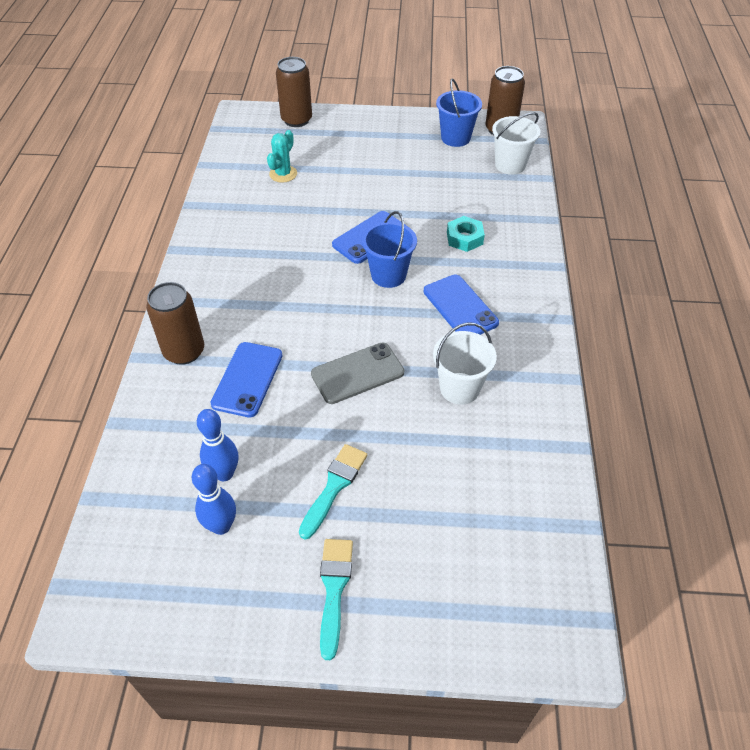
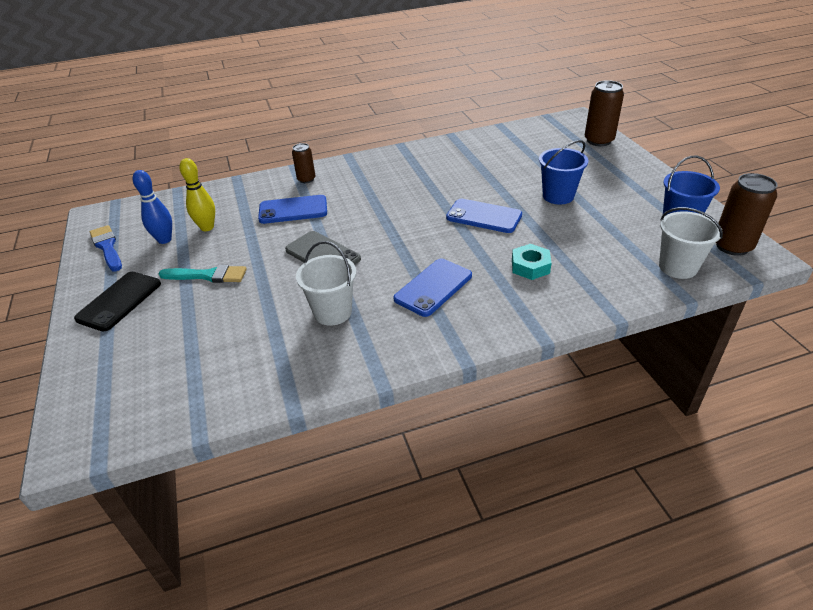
camera: 70 degrees right, 10 degrees down
brown can [146,282,204,365] -> brown can [292,143,316,183], size x0.60
blue bowling pin [197,409,238,481] -> yellow bowling pin [179,158,215,231]
turquoise cactus [267,130,297,183] -> none
turquoise brush [320,539,353,660] -> black phone [74,272,161,332]
blue bucket [362,211,417,288] -> blue bucket moved to [539,140,588,205]
none -> blue brush [90,225,122,271]

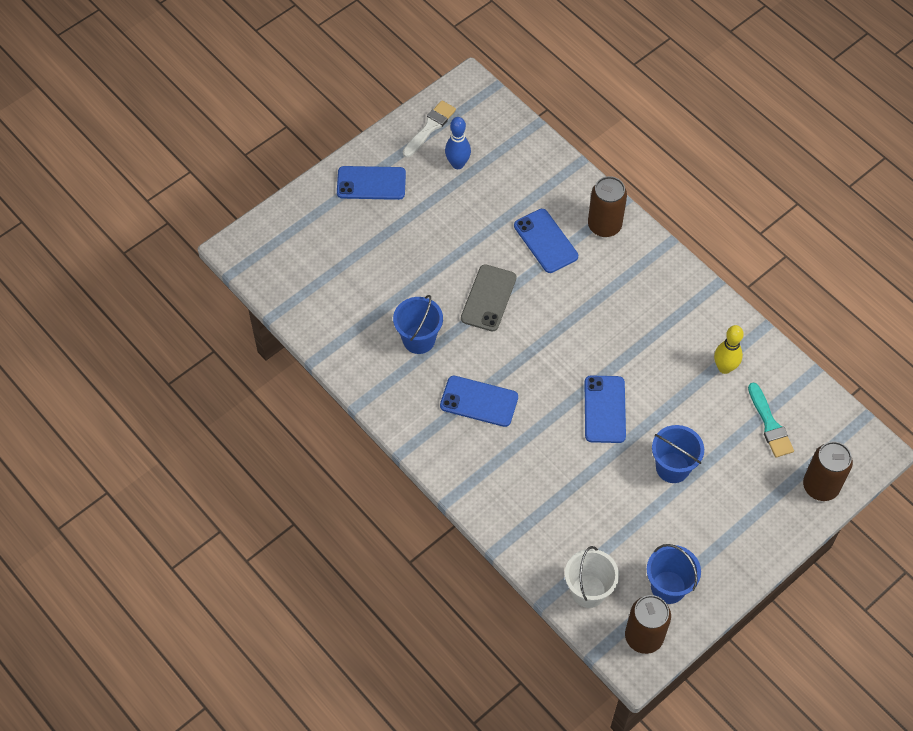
camera: 65 degrees right, 20 degrees up
black phone [74,272,161,332] -> blue phone [337,166,406,200]
blue brush [90,225,122,271] -> white brush [403,100,456,158]
turquoise brush [158,265,247,283] -> turquoise brush moved to [748,382,794,458]
yellow bowling pin [179,158,215,231] -> yellow bowling pin moved to [714,325,744,374]
brown can [292,143,316,183] -> brown can [588,176,627,237], size x1.67
white bucket [296,241,356,326] -> blue bucket [393,295,443,354]
turquoise nut [512,244,552,280] -> none

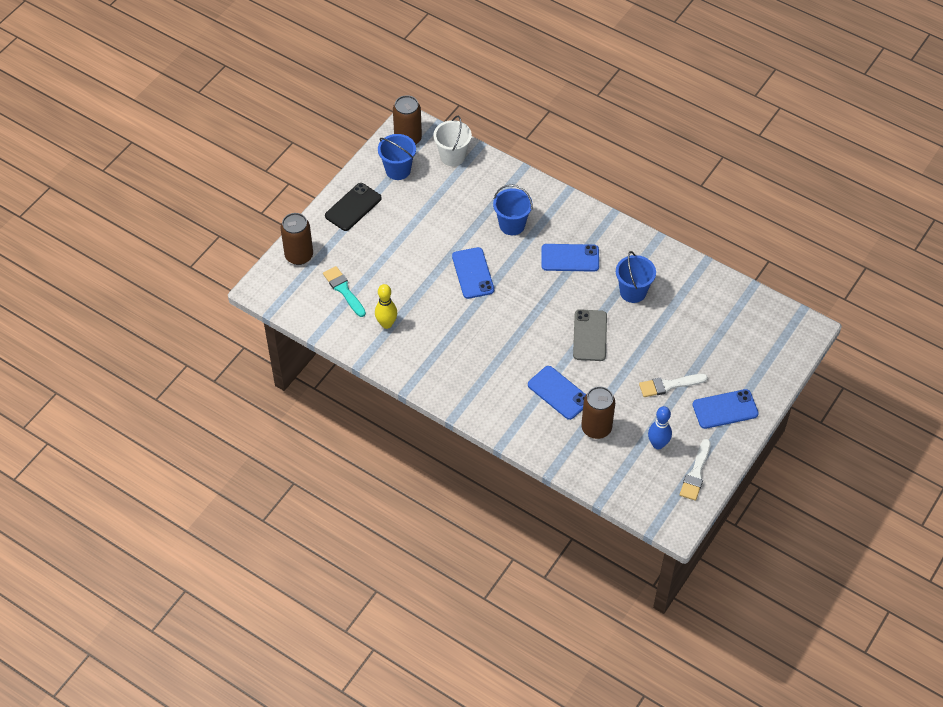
camera: 165 degrees right, 5 degrees down
brown can [588,176,627,237] -> brown can moved to [581,386,615,439]
blue bucket [652,425,704,483] -> blue bucket moved to [493,184,533,235]
none -> black phone [325,183,382,231]
none -> white brush [639,374,708,397]

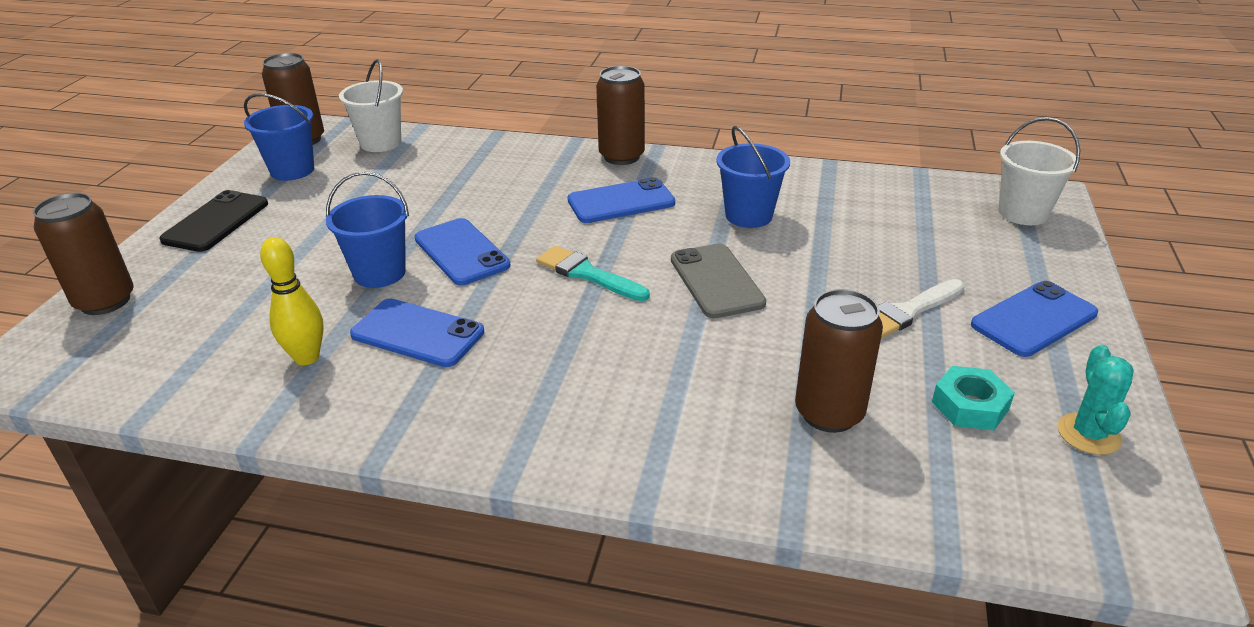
camera: 20 degrees left, 20 degrees down
turquoise brush [323,266,366,317] -> turquoise brush moved to [536,246,650,301]
blue bucket [493,184,533,235] -> blue bucket moved to [326,172,409,288]
blue phone [528,366,586,420] -> blue phone moved to [350,299,484,367]
blue bowling pin [648,406,672,450] -> turquoise nut [932,366,1015,430]
white brush [680,439,711,501] -> turquoise cactus [1057,345,1134,455]
none -> brown can [596,66,645,165]
none -> white bucket [999,117,1080,225]

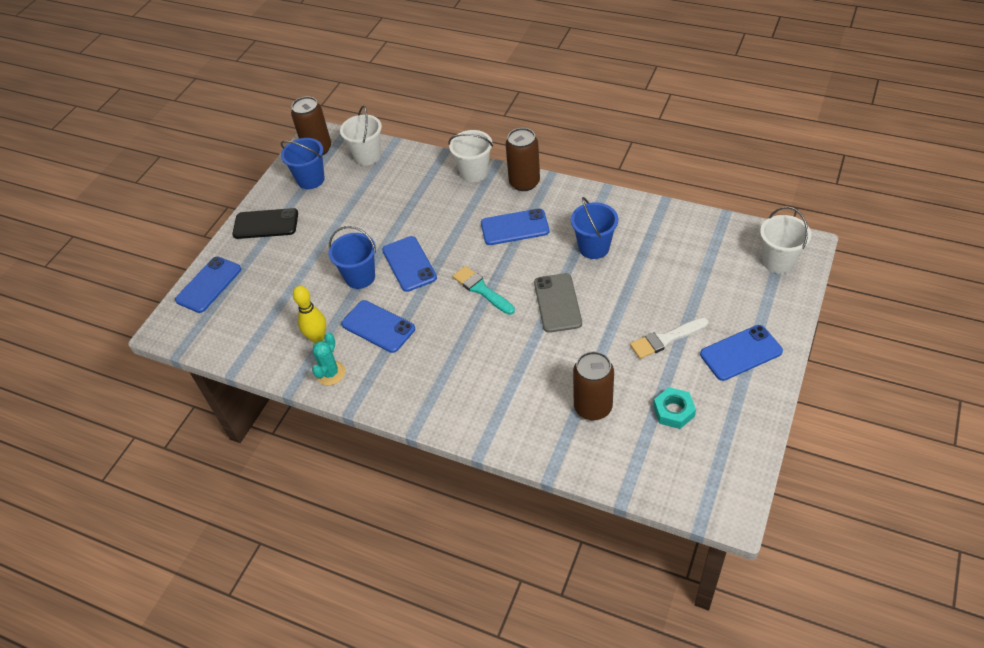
camera: 15 degrees right, 15 degrees up
brown can [33,193,134,315] -> blue phone [175,256,241,313]
black phone [159,190,268,252] -> black phone turned 60 degrees clockwise [232,208,298,239]
turquoise cactus [1057,345,1134,455] -> turquoise cactus moved to [312,332,345,385]
none -> white bucket [448,130,493,182]

